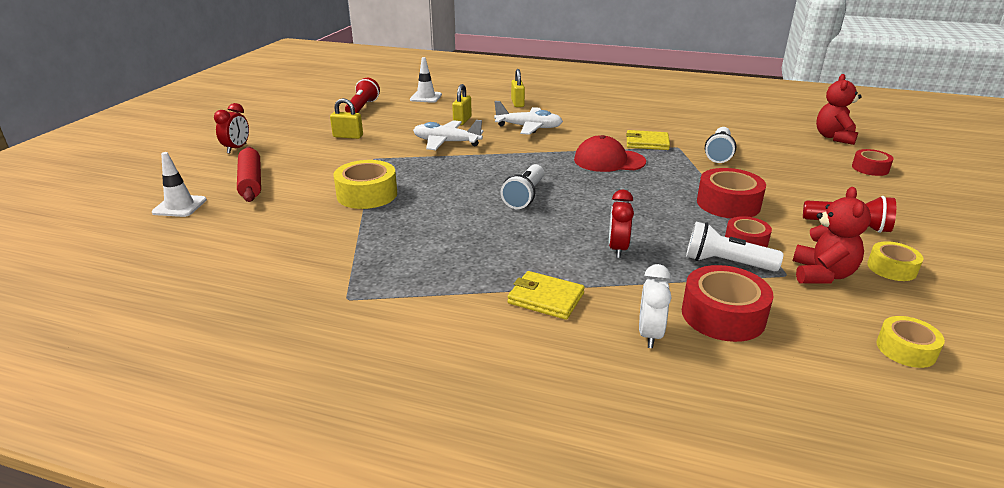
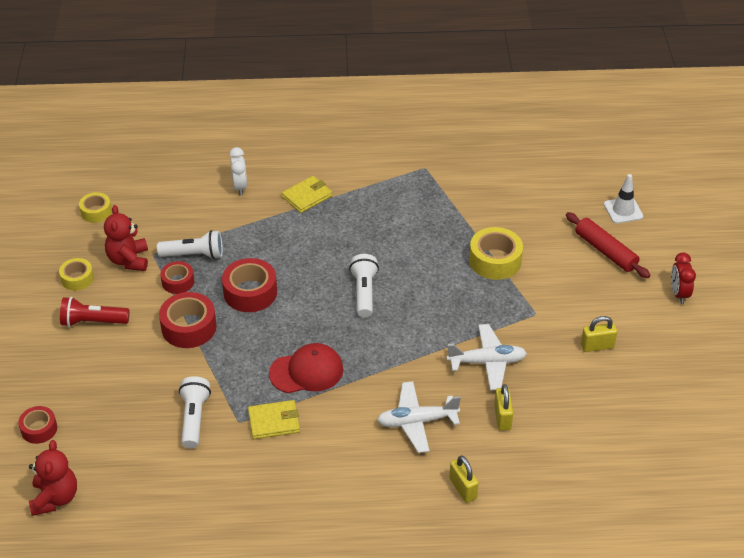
camera: 160 degrees right, 15 degrees up
red flashlight [345,78,380,113] -> none
white traffic cone [410,57,442,103] -> none
yellow wallet [508,271,585,320] -> yellow wallet turned 45 degrees counterclockwise [282,176,332,213]
red clock [609,190,634,258] -> none
red tape [682,265,773,342] -> red tape moved to [222,258,277,312]

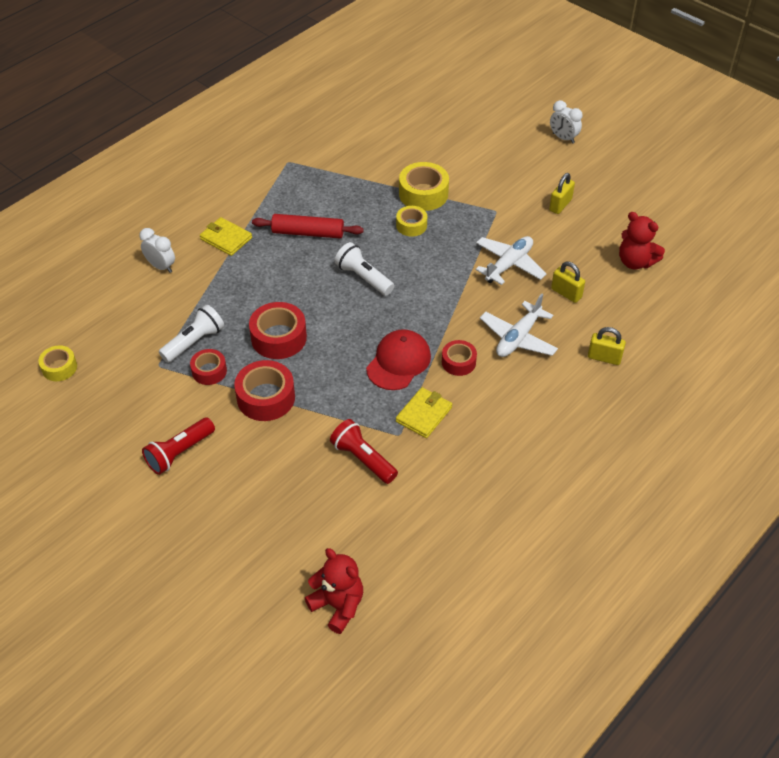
camera: 45 degrees left, 5 degrees up
red tape [18,406,57,444] -> red tape moved to [442,340,477,376]
yellow tape [59,258,94,291] -> yellow tape moved to [396,206,427,237]
red teddy bear [104,205,148,271] -> red teddy bear moved to [619,212,665,269]
white flashlight [179,376,211,448] -> red flashlight [330,419,398,484]
yellow wallet [282,176,332,213] -> yellow wallet turned 60 degrees counterclockwise [200,217,252,256]
red rolling pin [566,212,650,278] -> red rolling pin moved to [252,214,364,238]
white traffic cone [604,174,643,224] -> none
red clock [671,253,696,304] -> white clock [550,100,583,144]

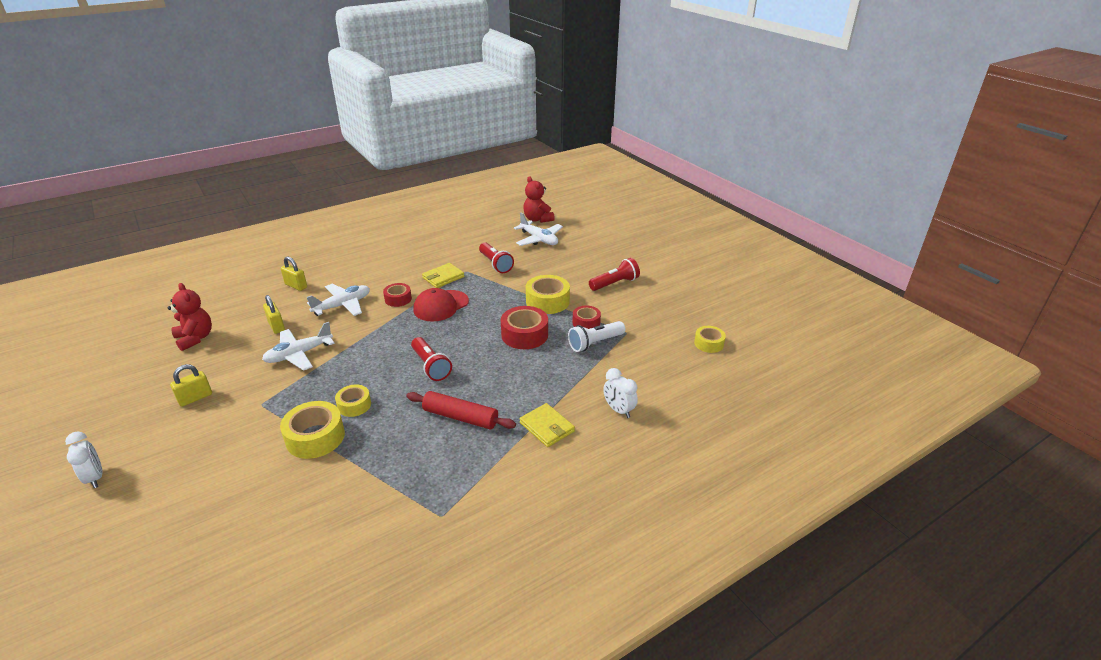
camera: 165 degrees left, 15 degrees down
red tape [234,360,295,421] -> yellow tape [526,275,570,314]
white flashlight [335,242,394,296] -> red flashlight [411,337,452,381]
none -> white plane [514,213,563,246]

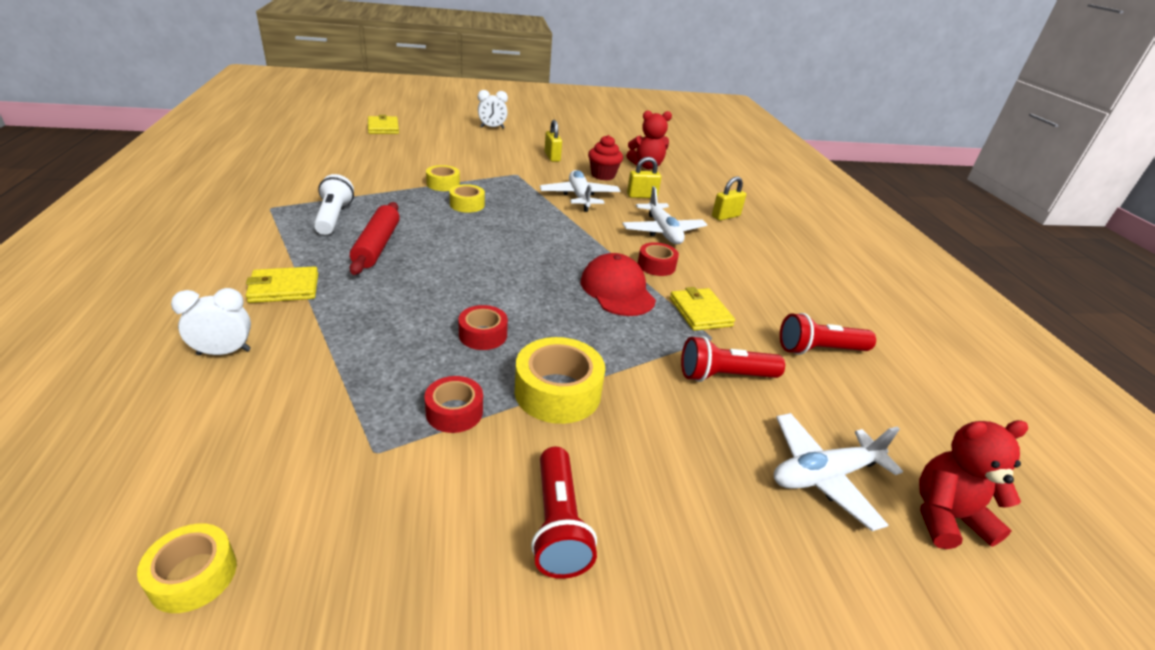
camera: 110 degrees right, 0 degrees up
yellow tape [280,401,345,459] -> yellow tape [426,165,460,191], size x0.61
red rolling pin [406,391,516,429] -> red rolling pin turned 45 degrees counterclockwise [349,202,400,275]
red flashlight [411,337,452,381] -> red flashlight moved to [780,313,876,355]
red tape [501,306,548,349] -> red tape [458,305,508,350], size x0.61
white flashlight [568,321,625,352] -> white flashlight moved to [314,174,354,235]
none -> yellow wallet [368,115,399,134]
none -> red cupcake [588,135,623,180]

